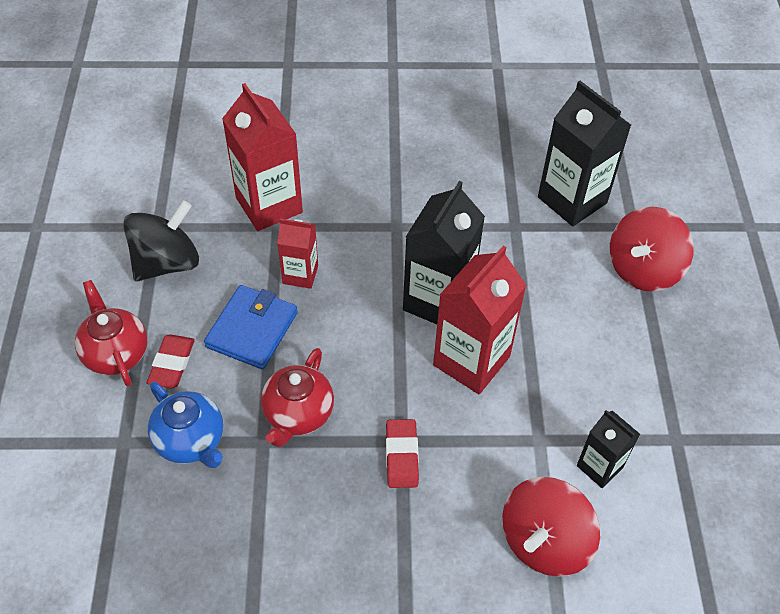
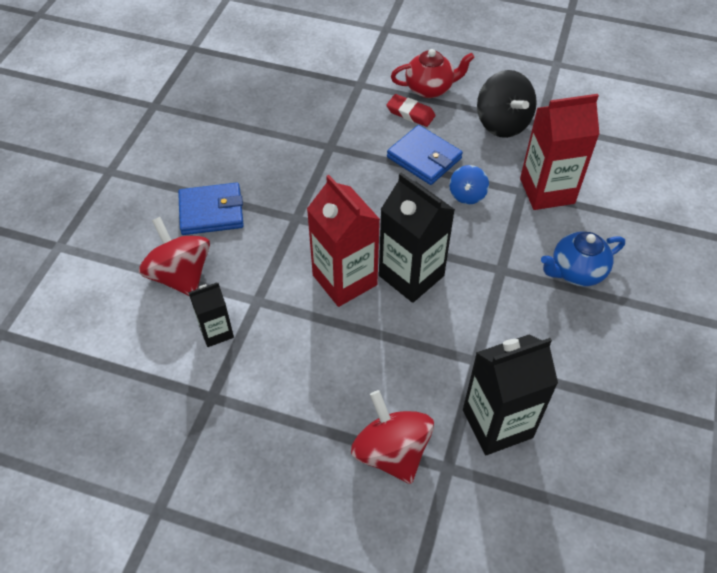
camera: 110 degrees right, 0 degrees up
blue teapot [148,382,223,468] -> blue teapot moved to [541,231,625,286]
red teapot [261,348,334,447] -> none
red carton [277,219,318,289] -> blue spinning top [449,165,489,205]
red eraser [386,419,419,488] -> none
none -> blue wallet [178,183,244,235]

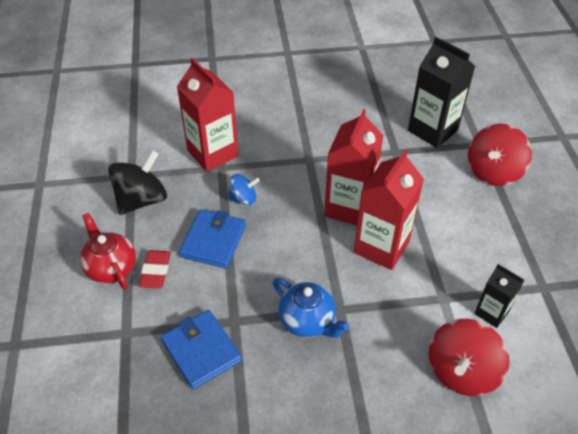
camera: 115 degrees left, 5 degrees down
blue wallet [178,183,244,235] -> blue wallet moved to [161,310,242,390]
black carton [379,173,455,303] -> red carton [324,109,383,225]
blue teapot [541,231,625,286] -> blue teapot moved to [273,278,349,338]

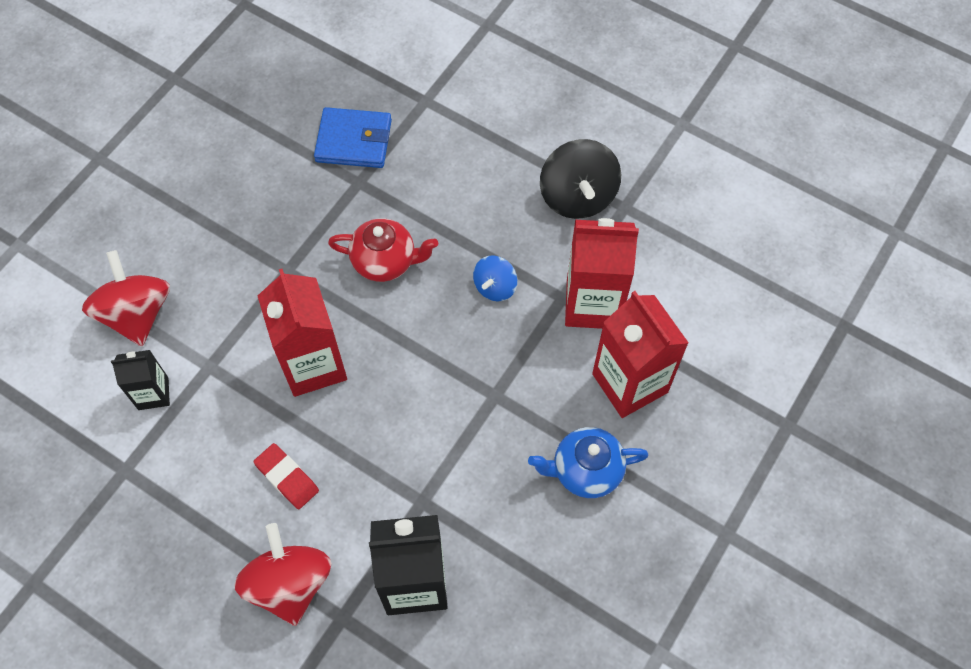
camera: 130 degrees right, 15 degrees up
red teapot [80,213,136,290] -> red teapot moved to [328,218,438,282]
red eraser [139,250,171,289] -> red eraser moved to [253,443,319,509]
blue wallet [179,209,246,269] -> none
blue teapot [273,278,349,338] -> blue teapot moved to [528,427,649,498]
red carton [324,109,383,225] -> red carton moved to [592,291,689,418]

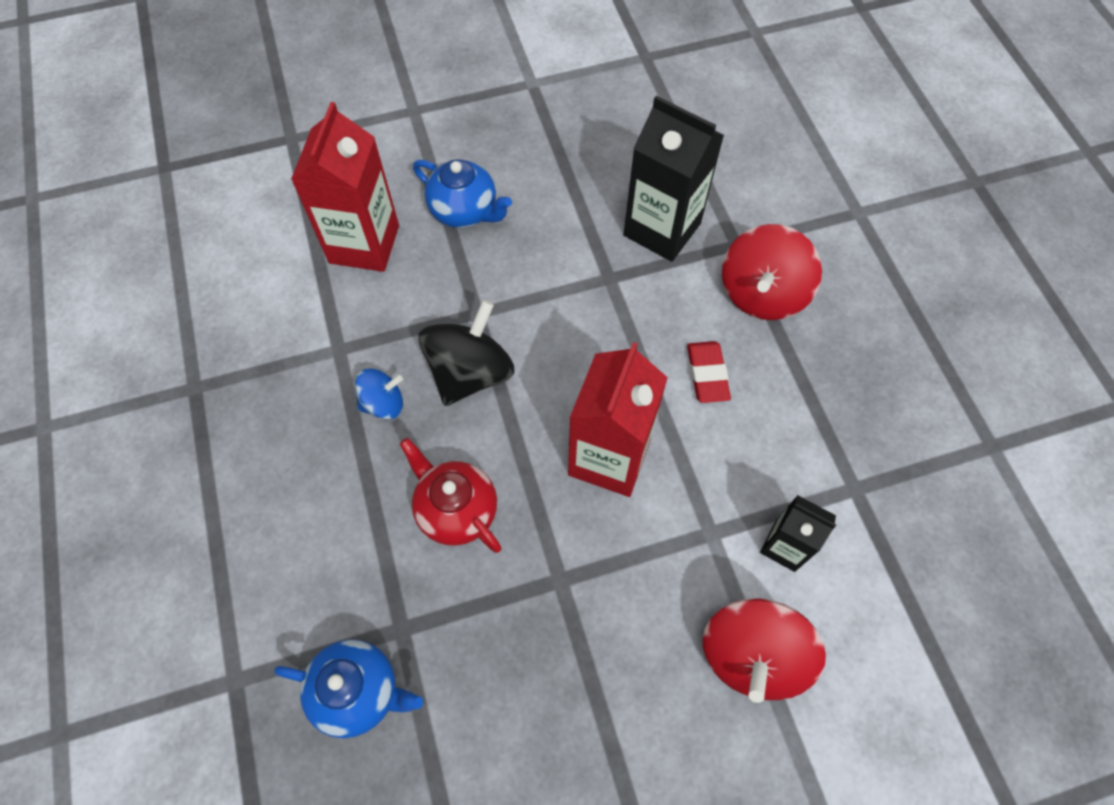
camera: 140 degrees left, 0 degrees up
blue wallet [314,107,392,168] -> blue teapot [274,639,423,738]
black spinning top [540,139,621,219] -> black spinning top moved to [419,300,515,406]
red carton [565,218,639,329] -> none

